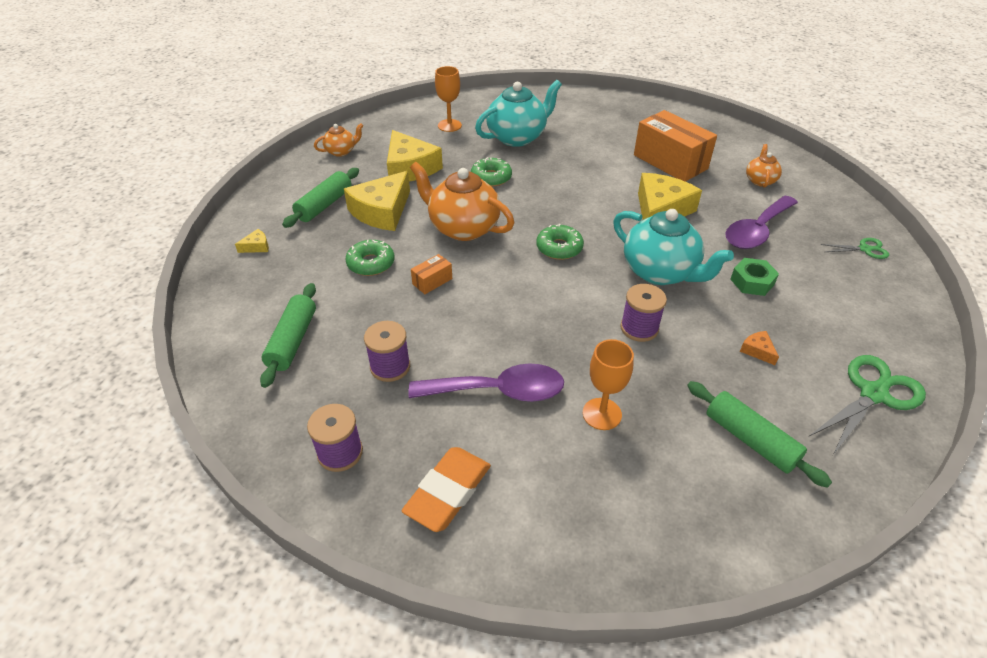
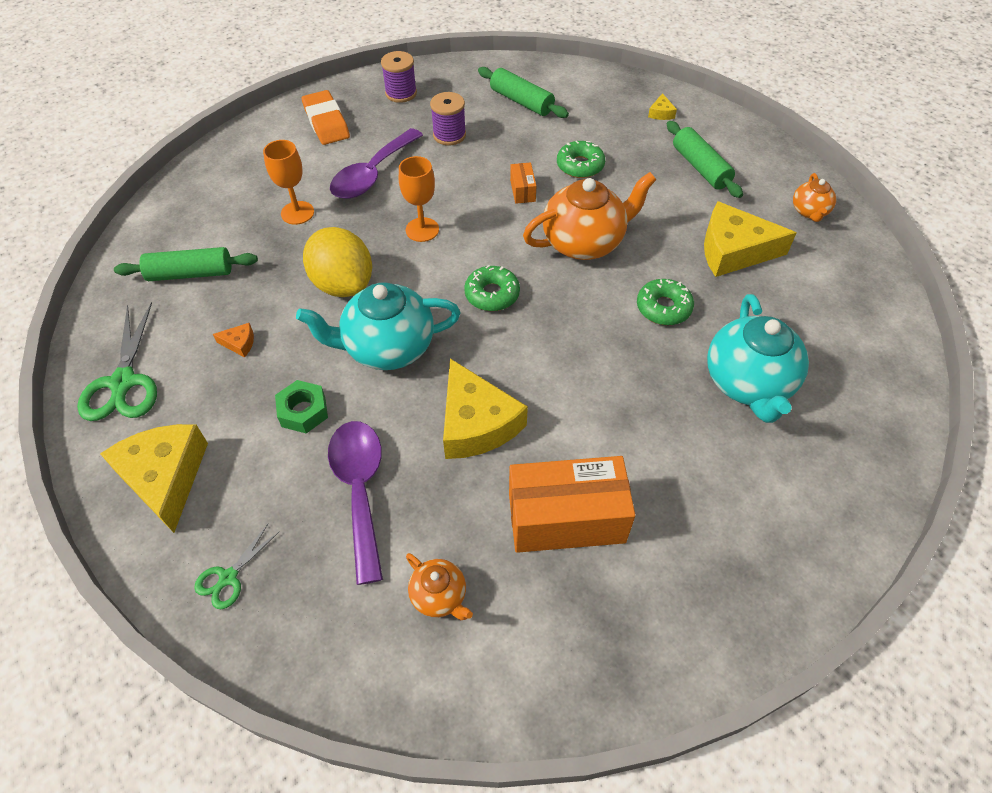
camera: 125 degrees right, 10 degrees up
yellow cheese [344,171,410,231] -> yellow cheese moved to [100,424,208,533]
orange goblet [435,66,462,132] -> orange goblet moved to [399,156,439,242]
purple spool [620,284,667,342] -> yellow lemon [303,227,372,297]

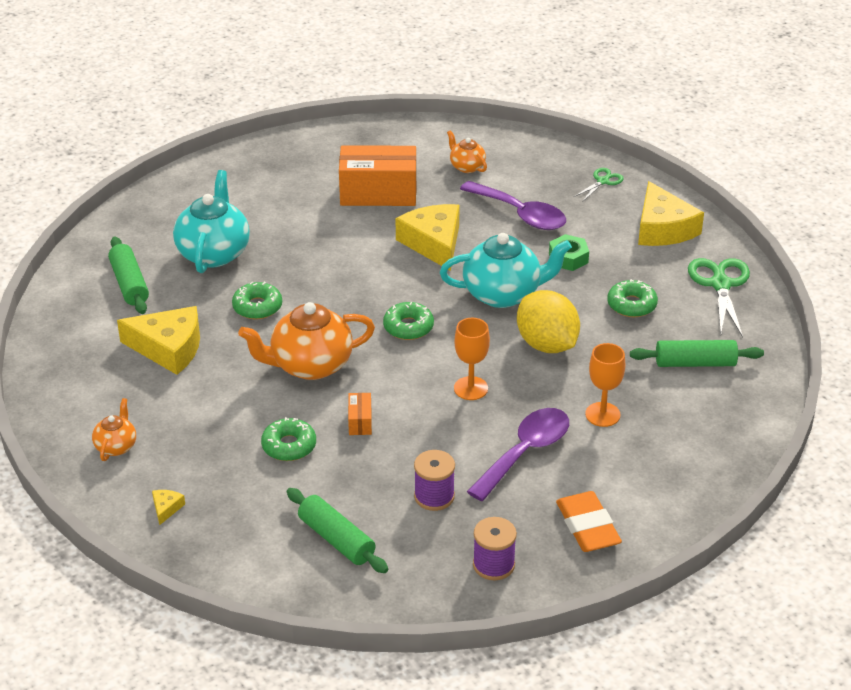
camera: 175 degrees left, 15 degrees down
orange cheese [213,323,254,357] -> green donut [607,279,658,317]
purple spoon [328,421,383,585] -> purple spoon turned 45 degrees counterclockwise [460,181,566,230]
green rolling pin [667,121,743,198] -> green rolling pin moved to [108,237,149,314]
orange teapot [793,173,836,222] -> orange teapot moved to [92,398,136,461]

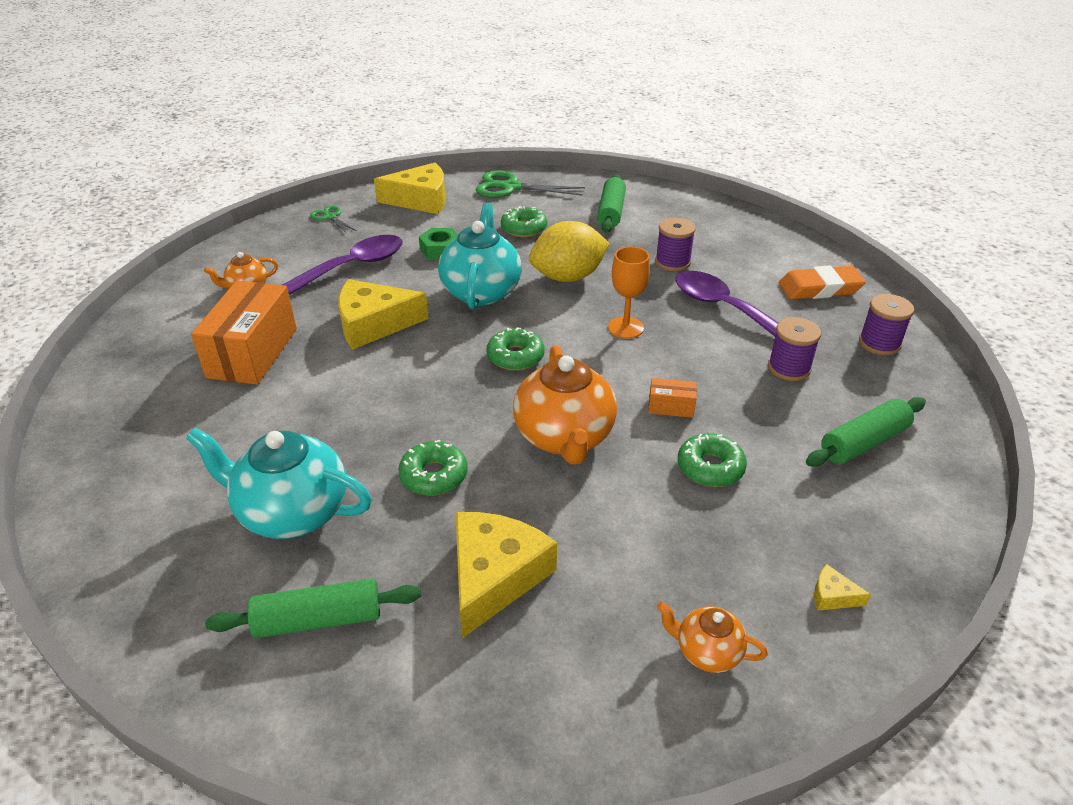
camera: 80 degrees left, 0 degrees up
orange goblet [585,343,625,427] -> purple spool [655,218,696,271]

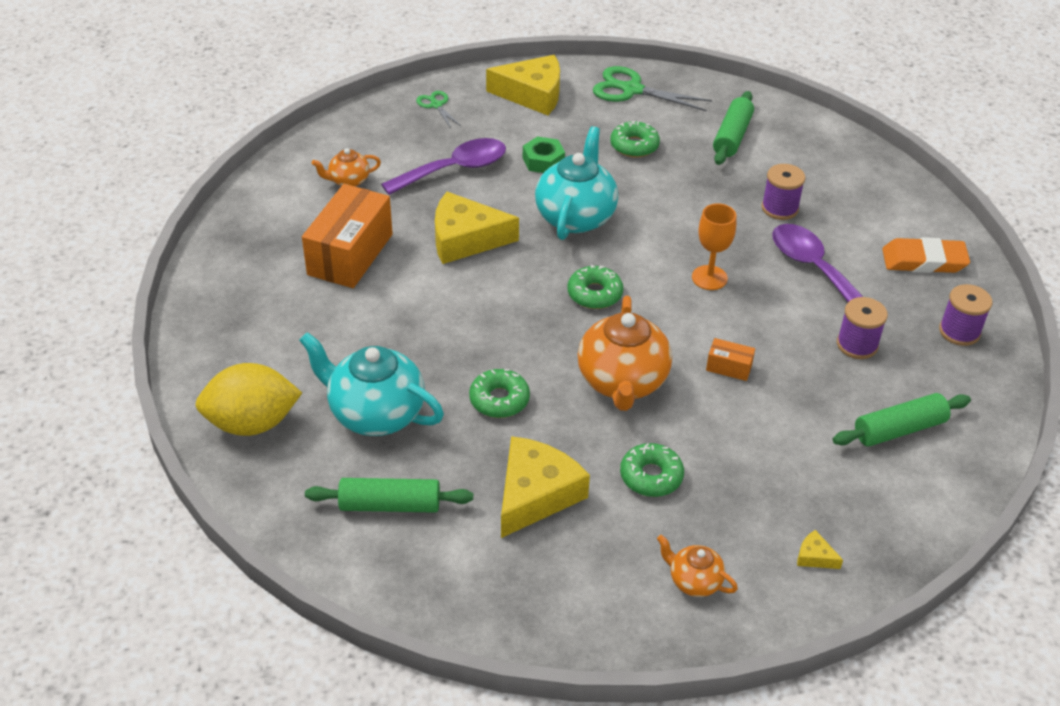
camera: 10 degrees right, 5 degrees up
yellow lemon [529,221,610,282] -> yellow lemon moved to [195,363,302,436]
green donut [678,433,747,487] -> green donut moved to [620,443,684,497]

